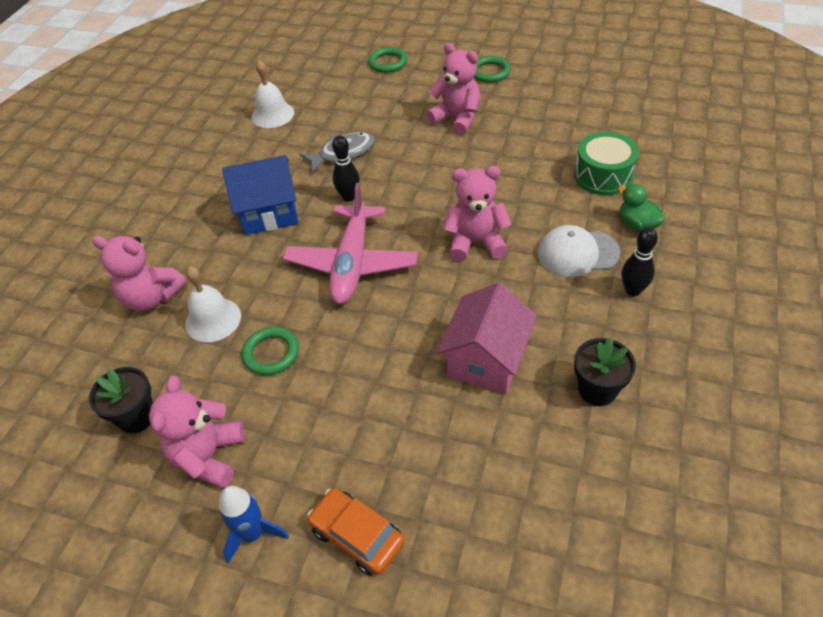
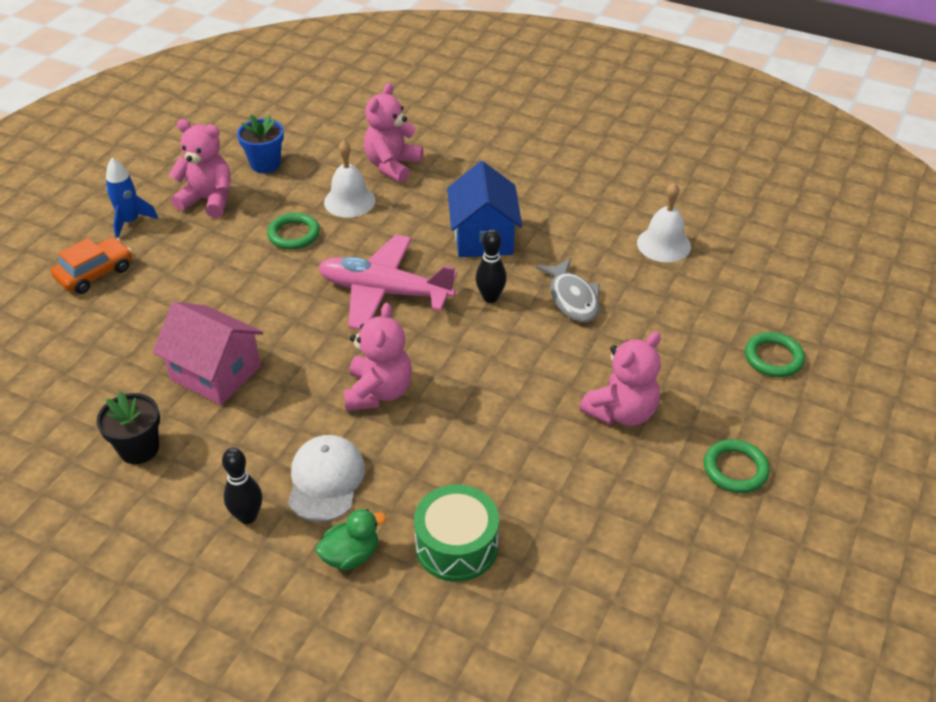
camera: 95 degrees right, 5 degrees down
black flower pot [89,367,153,433] -> blue flower pot [237,114,284,173]

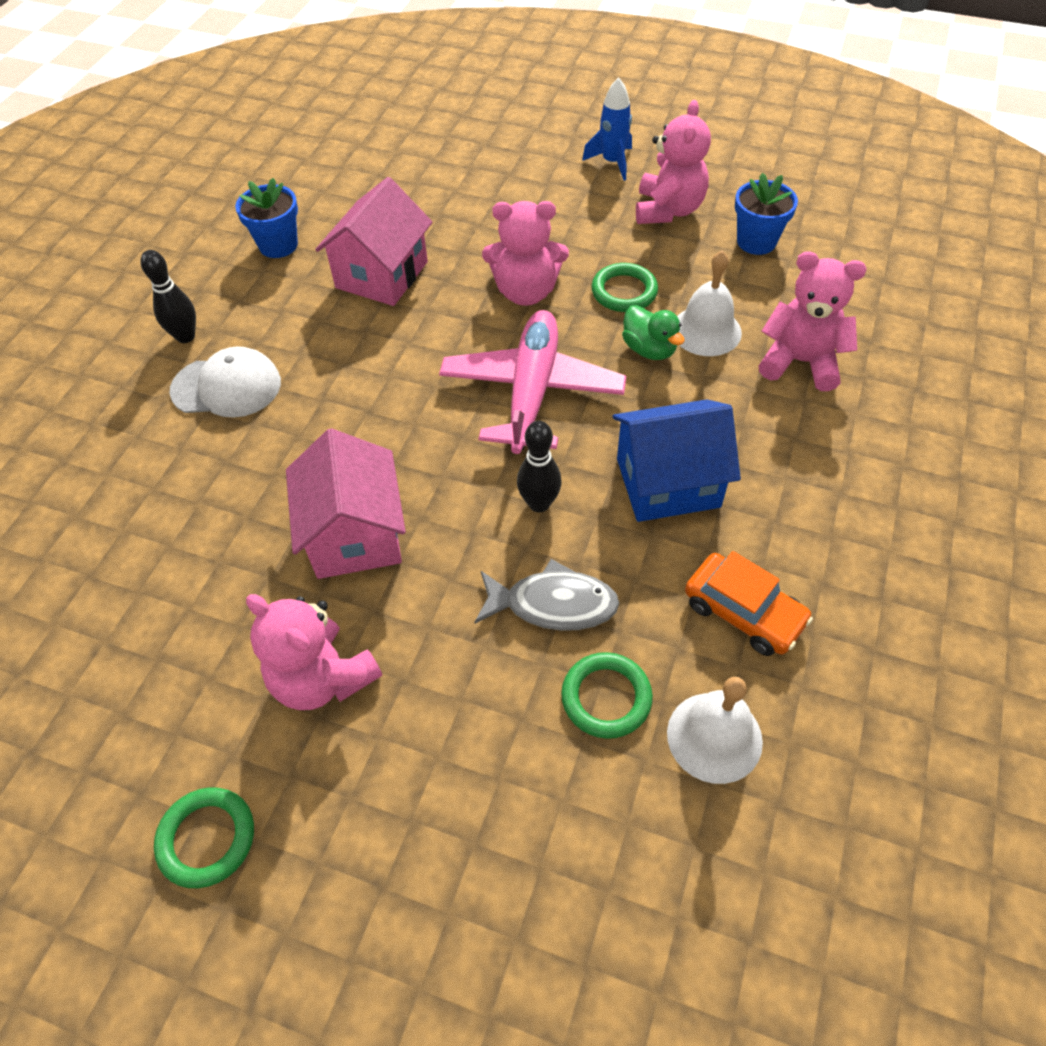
camera: 85 degrees right, 10 degrees up
orange car [51,237,132,294] -> orange car moved to [685,551,813,656]
black flower pot [96,391,160,464] -> blue flower pot [235,178,298,258]
green duck [316,509,386,570] -> green duck moved to [622,305,685,360]
pink teddy bear [344,303,412,411] -> pink teddy bear moved to [482,201,569,306]
green drum [414,485,499,582] -> none
grey fish [536,258,600,322] -> grey fish turned 150 degrees counterclockwise [474,559,619,631]
green ring [745,332,805,377] -> green ring moved to [561,652,653,739]
none -> pink house [286,429,406,579]

